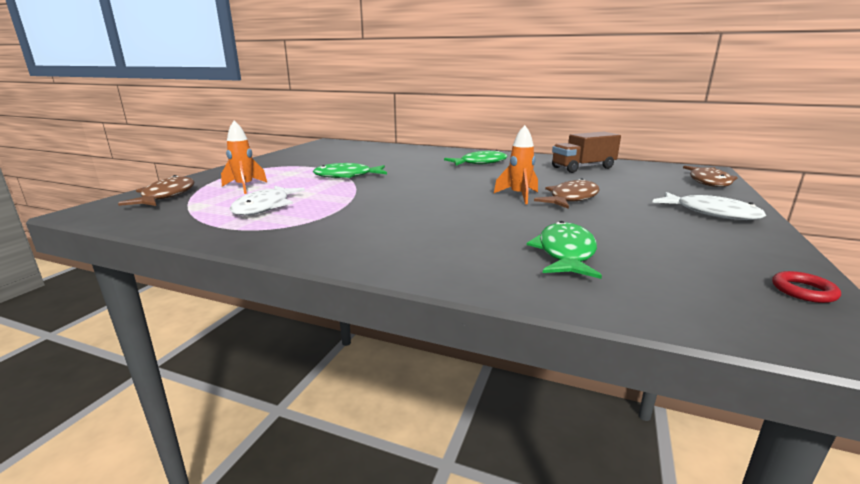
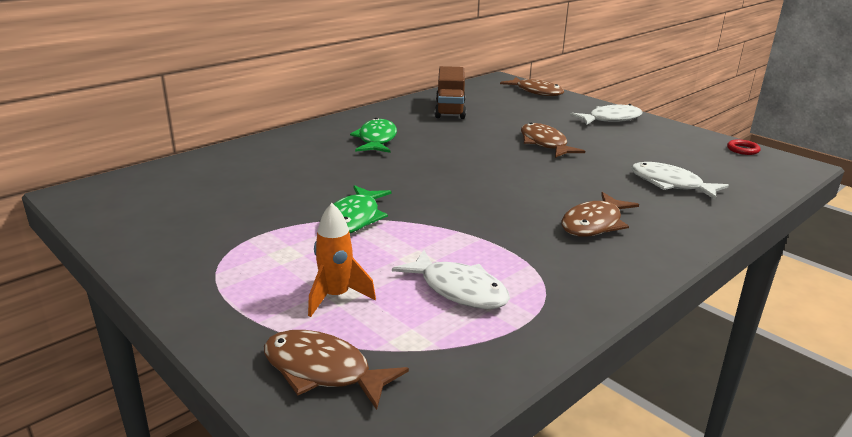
camera: 65 degrees left, 5 degrees up
orange rocket [494,125,538,204] -> none
green fish [527,221,602,279] -> white fish [631,162,729,200]
none -> brown fish [562,192,639,237]

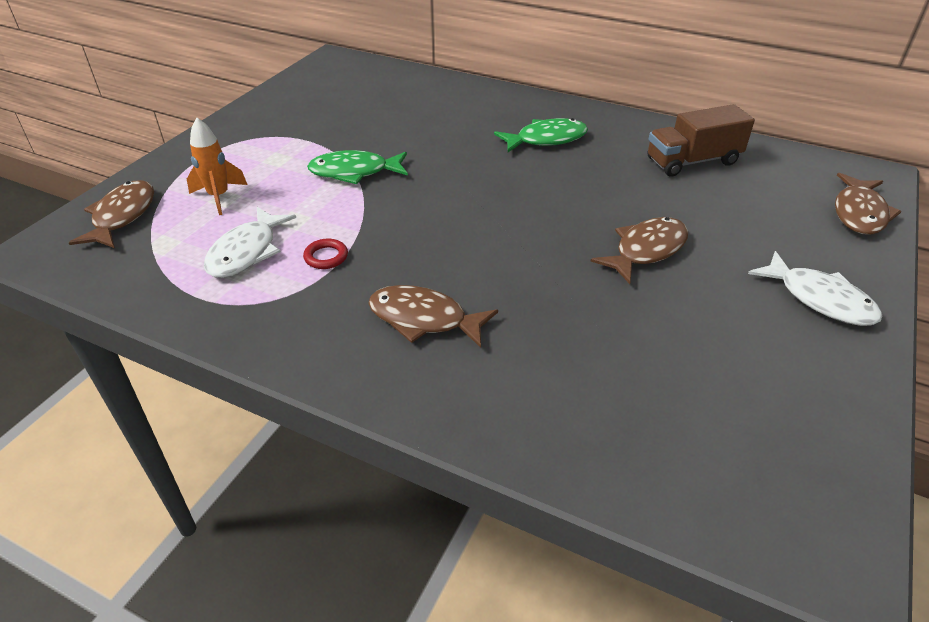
camera: 70 degrees right, 15 degrees up
white fish [631,162,729,200] -> none
red ring [727,139,761,155] -> red ring moved to [303,239,348,269]

